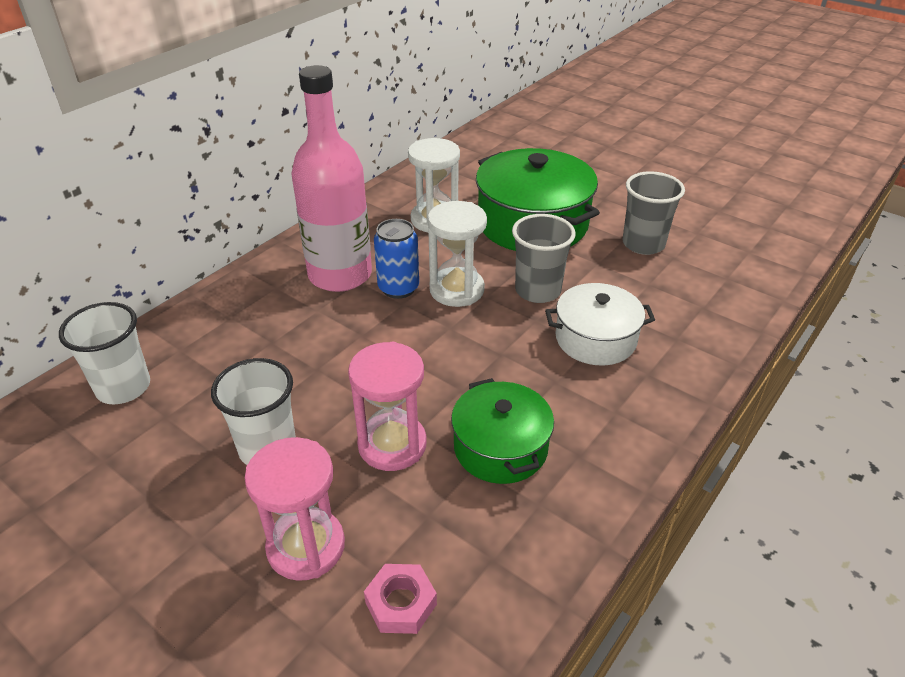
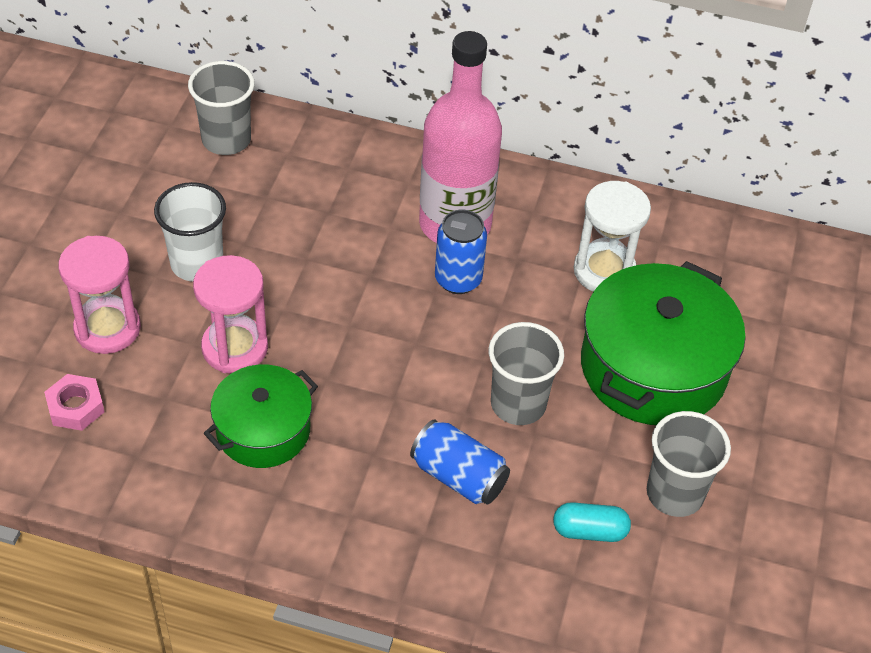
camera: 65 degrees right, 10 degrees up
white cup [59,302,150,404] -> grey cup [188,61,254,155]
white hourglass [428,201,487,307] -> none
white pot [545,283,655,365] -> blue can [410,419,510,504]
none -> turquoise capsule [553,502,631,542]

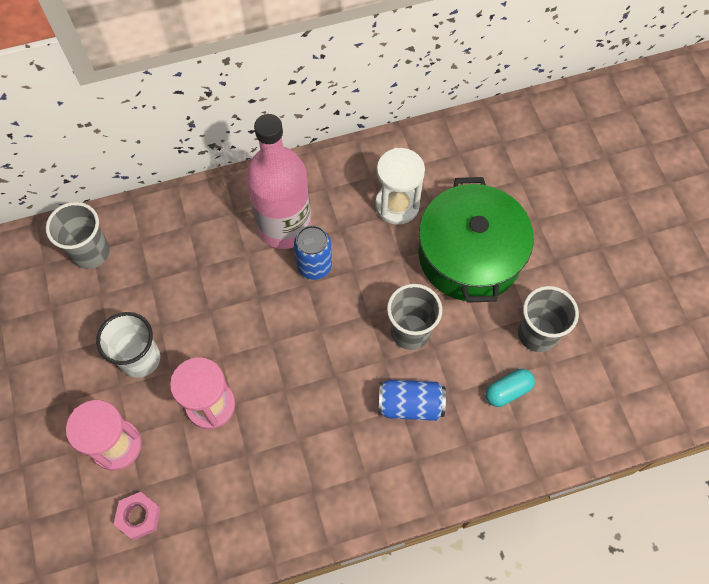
camera: 30 degrees left, 15 degrees up
green pot [204,364,318,468] -> none

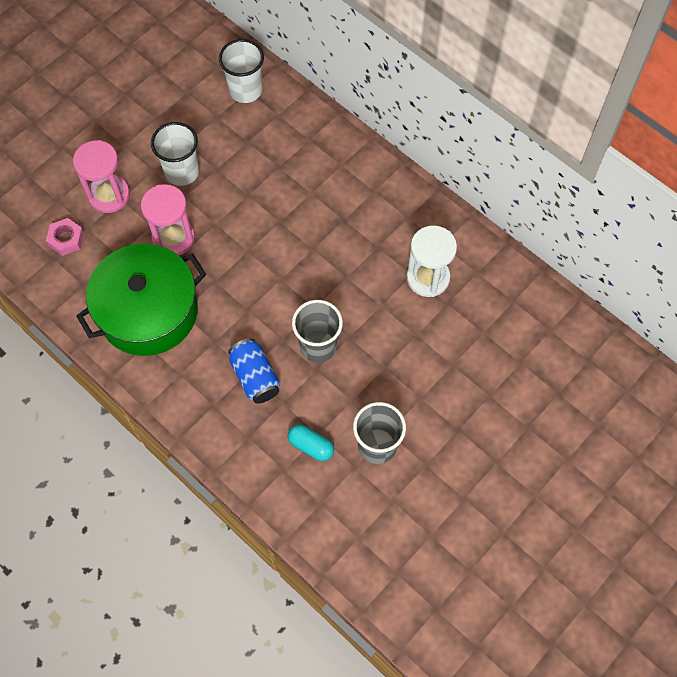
camera: 60 degrees right, 0 degrees up
grey cup [46,202,110,269] -> white cup [219,39,264,103]
pink bottle [246,114,312,249] -> none
blue can [294,225,332,280] -> none
green pot [419,177,534,303] -> green pot moved to [76,243,206,356]

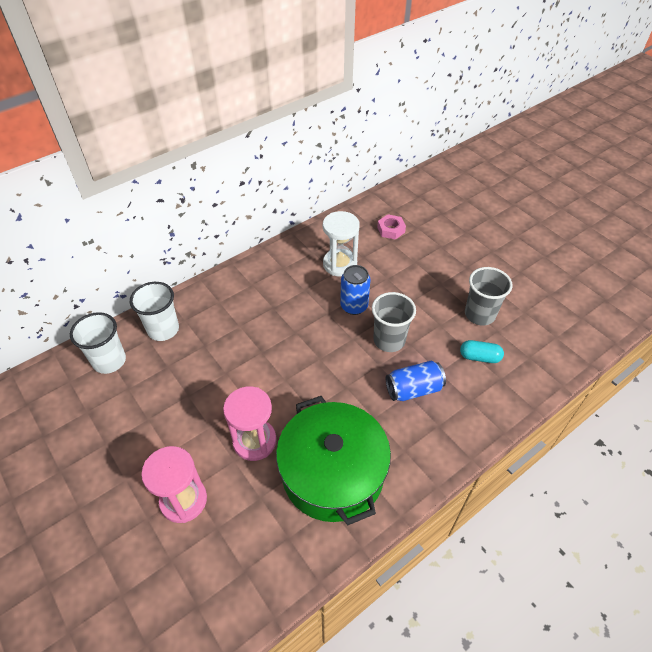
camera: 80 degrees left, 15 degrees down
pink nut [46,218,84,256] -> pink nut moved to [377,214,406,240]
white cup [151,122,199,186] -> white cup moved to [130,282,179,341]
turquoise capsule [288,424,334,461] -> turquoise capsule turned 60 degrees clockwise [460,340,504,363]
none -> blue can [340,265,370,315]

